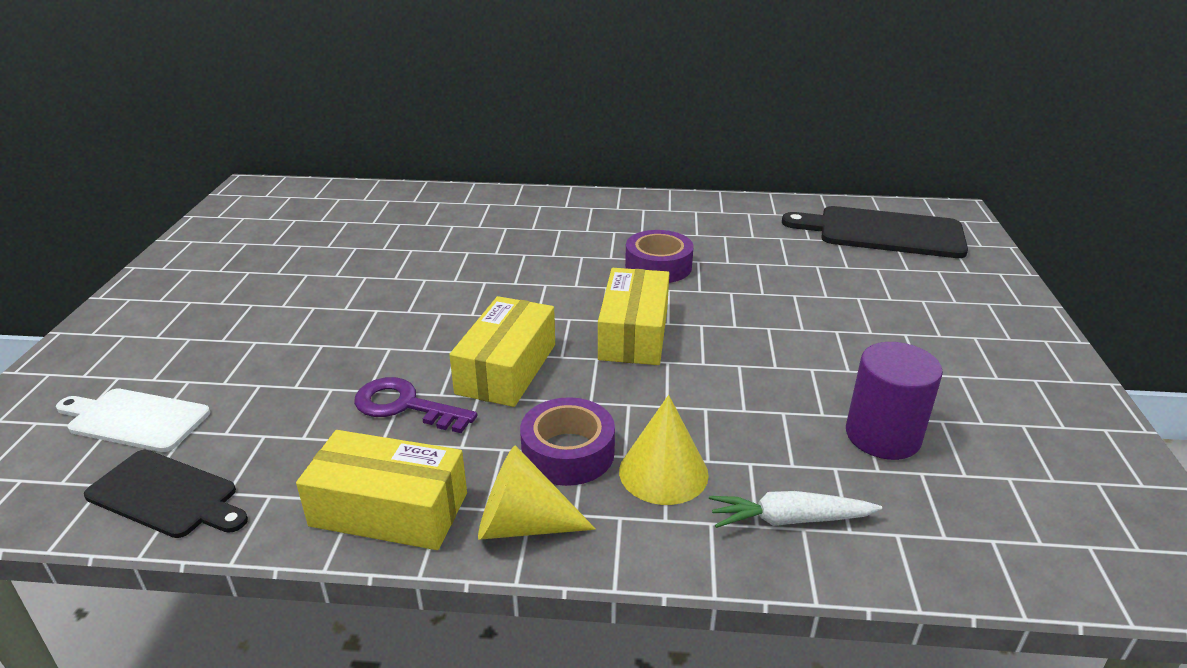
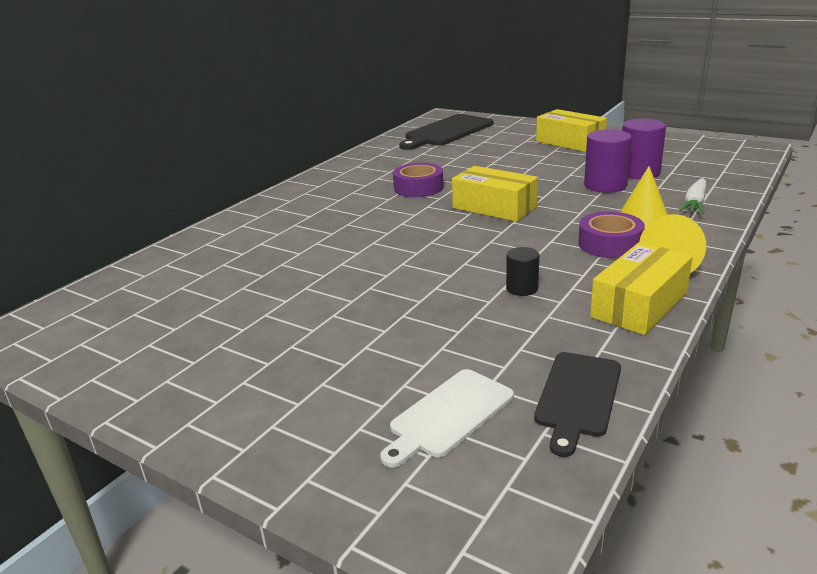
camera: 60 degrees left, 5 degrees down
black cutting board [84,450,248,538] -> black cutting board turned 150 degrees clockwise [534,352,621,457]
purple key [354,377,477,433] -> black cylinder [506,247,539,296]
yellow box [449,296,555,407] -> yellow box moved to [536,109,607,152]
none -> purple cylinder [584,129,632,193]

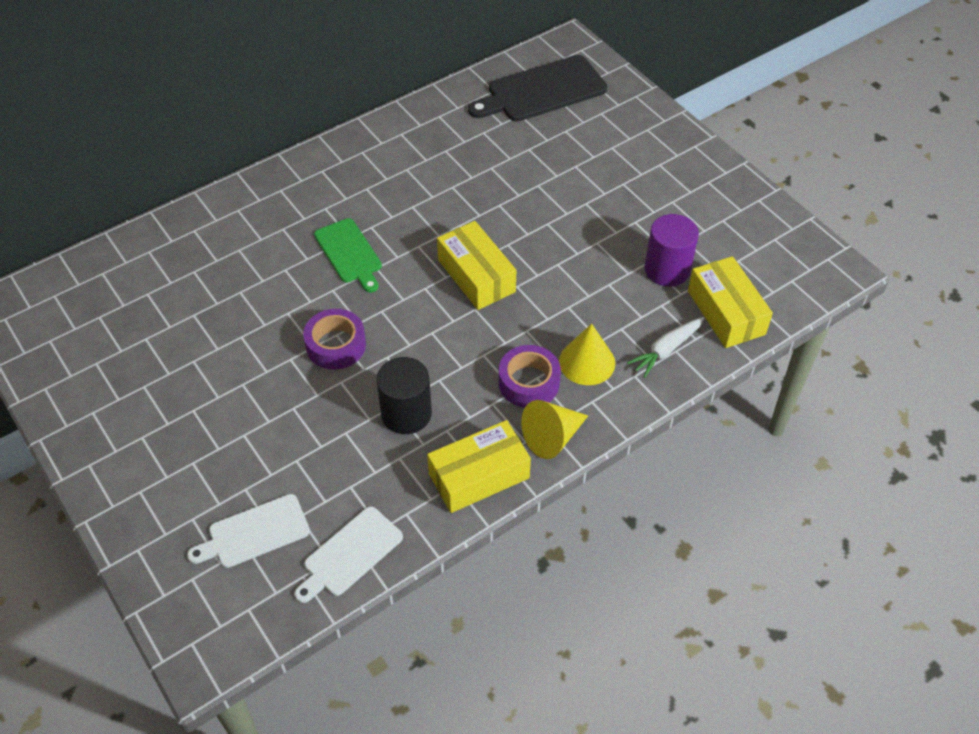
camera: 20 degrees right, 25 degrees up
purple tape [393,163,443,197] -> purple tape moved to [303,309,366,370]
black cylinder [506,247,539,296] -> black cylinder [376,357,432,434], size x1.76
black cutting board [534,352,621,457] -> white cutting board [294,506,403,603]
yellow box [536,109,607,152] -> yellow box moved to [688,256,773,348]
purple cylinder [584,129,632,193] -> none
none -> green cutting board [314,218,382,293]

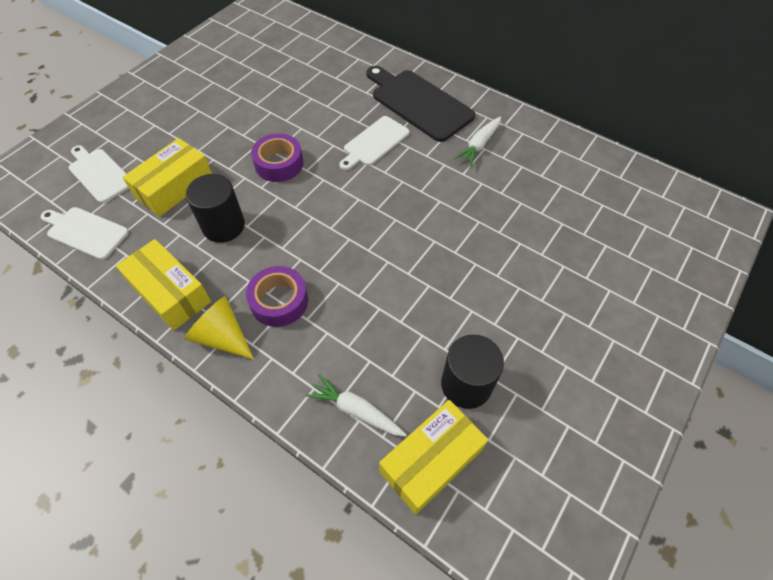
camera: 70 degrees right, 5 degrees up
green cutting board [314,218,382,293] -> white cutting board [339,116,410,170]
yellow box [437,221,516,310] -> yellow box moved to [122,138,212,217]
black cutting board [468,55,607,122] -> black cutting board moved to [367,66,475,142]
yellow cone [559,324,615,385] -> none
purple cylinder [644,214,699,286] -> black cylinder [441,335,504,409]
none -> white carrot [454,116,501,167]

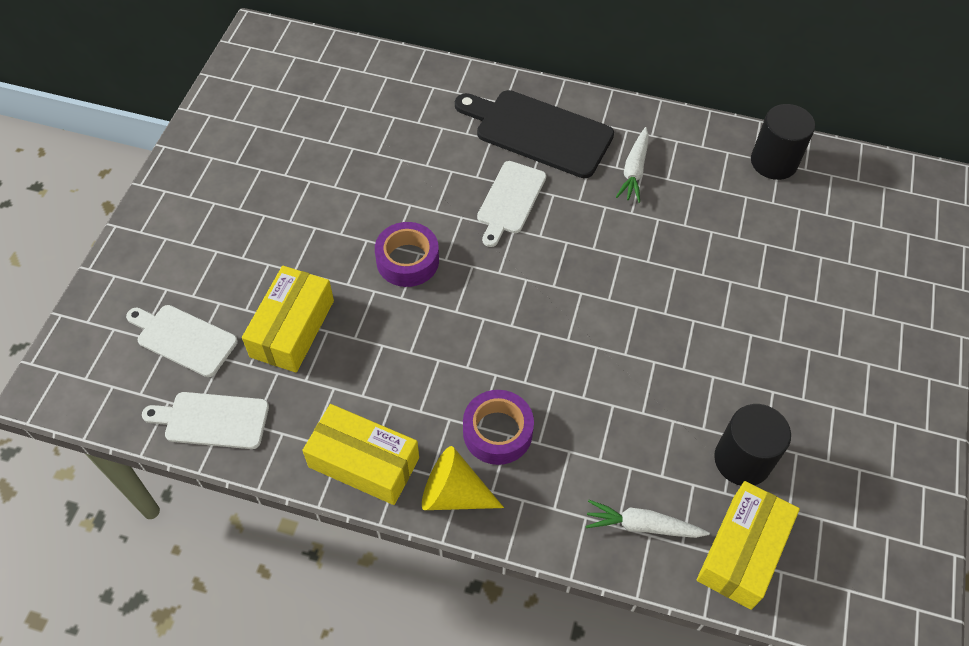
camera: 20 degrees left, 0 degrees up
black cylinder [186,174,245,243] -> black cylinder moved to [751,104,815,180]

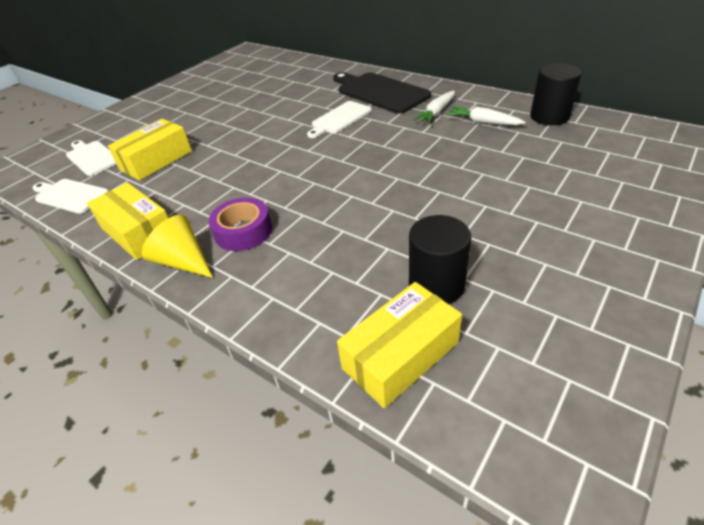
camera: 25 degrees right, 15 degrees down
purple tape [375,222,439,287] -> none
white carrot [586,500,710,538] -> white carrot moved to [447,106,526,125]

